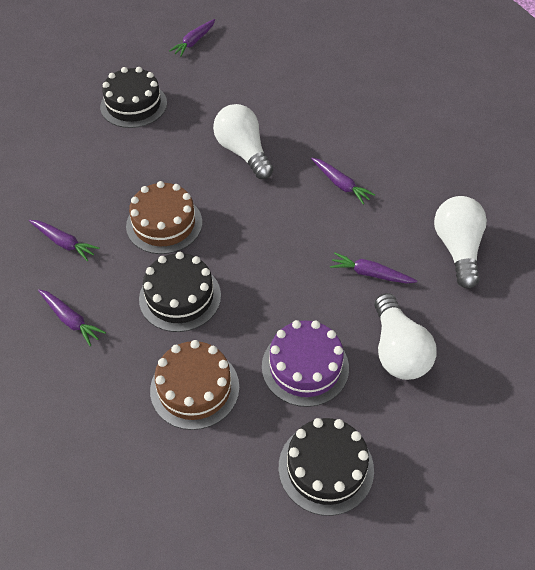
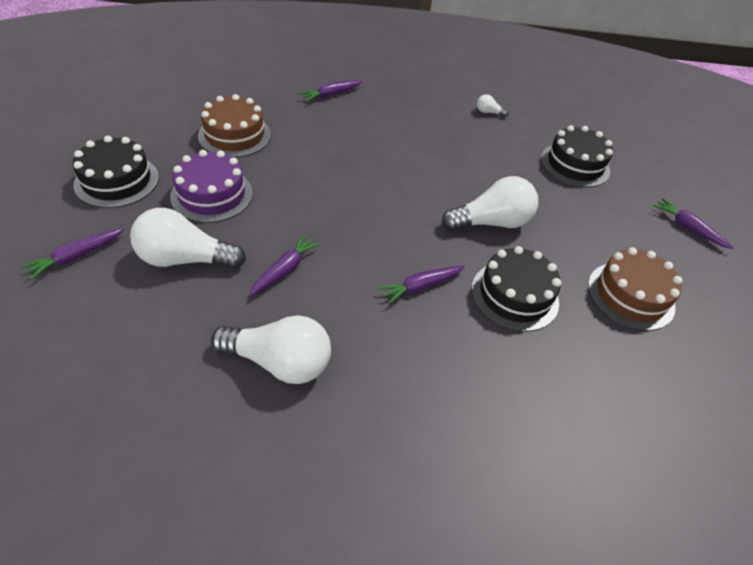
camera: 100 degrees right, 5 degrees down
purple carrot [29,220,100,261] -> purple carrot moved to [21,228,124,280]
brown cake [126,181,202,254] -> brown cake moved to [588,247,682,331]
black cake [139,252,221,332] -> black cake moved to [472,246,561,332]
none -> white light bulb [477,94,508,117]

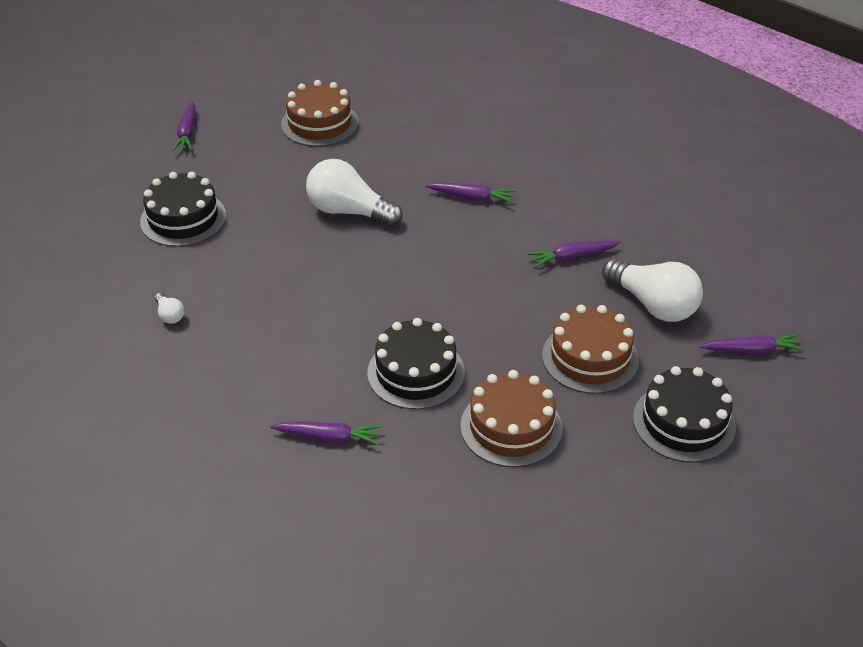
camera: 135 degrees left, 5 degrees down
purple cake [170,150,253,223] -> brown cake [542,305,639,394]
white light bulb [211,315,331,384] -> none
black cake [472,246,561,332] -> black cake moved to [367,318,465,409]

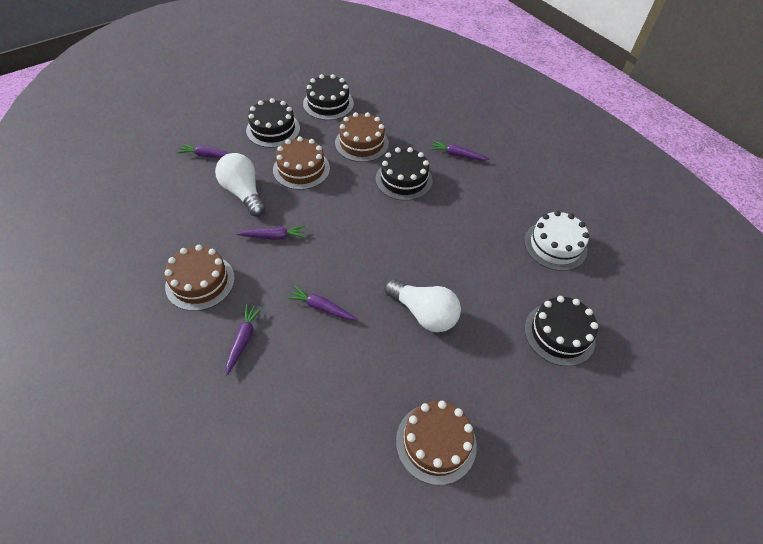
camera: 170 degrees left, 10 degrees up
white light bulb [155,293,184,324] -> white cake [524,211,589,271]
purple carrot [172,101,196,151] -> purple carrot moved to [226,304,263,376]
none -> brown cake [165,245,235,311]
none -> black cake [303,74,354,120]

